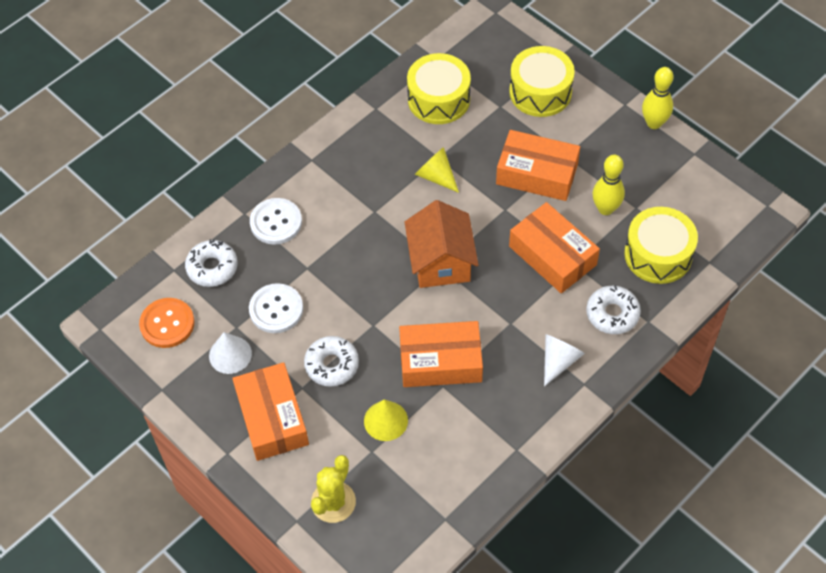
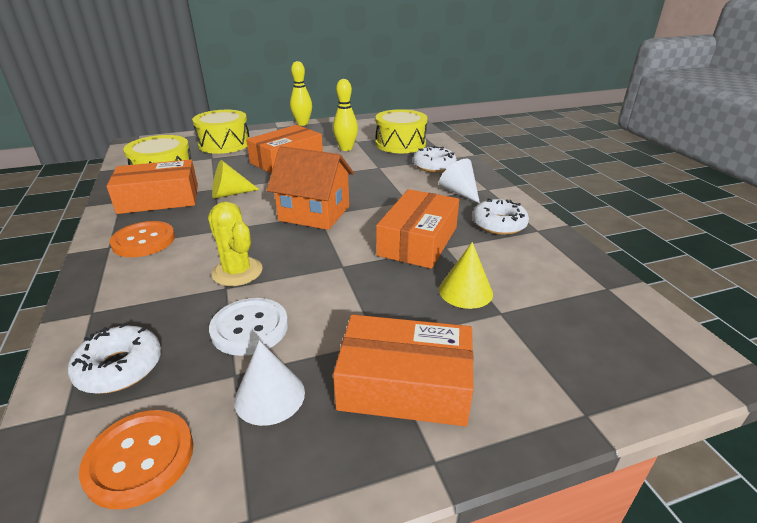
camera: 65 degrees left, 25 degrees down
white button [250,198,302,245] -> none
white donut [304,336,359,387] -> white donut moved to [472,198,529,235]
yellow cactus [311,455,356,523] -> yellow cactus moved to [208,201,263,286]
orange box [509,202,600,294] -> orange box moved to [106,160,198,214]
none -> orange button [109,221,175,257]

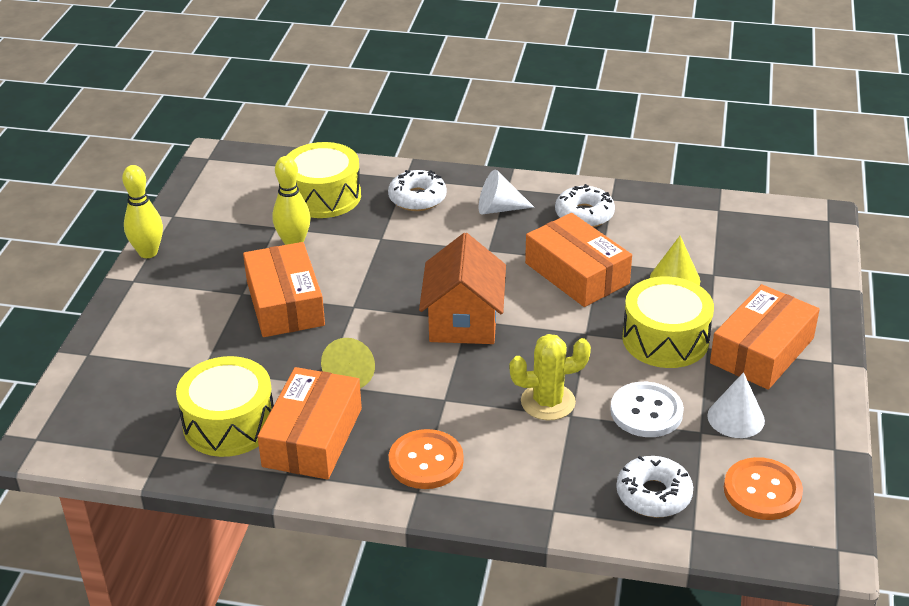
camera: 60 degrees left, 5 degrees up
yellow drum [192,110,250,154] -> yellow drum moved to [622,276,714,368]
orange house [267,146,354,230] -> orange house turned 45 degrees counterclockwise [419,233,506,344]

